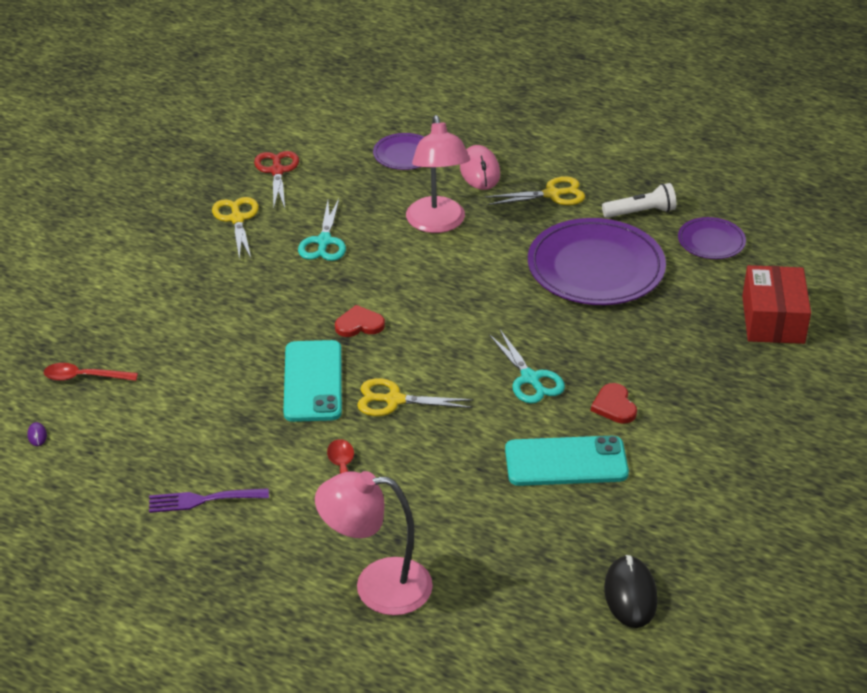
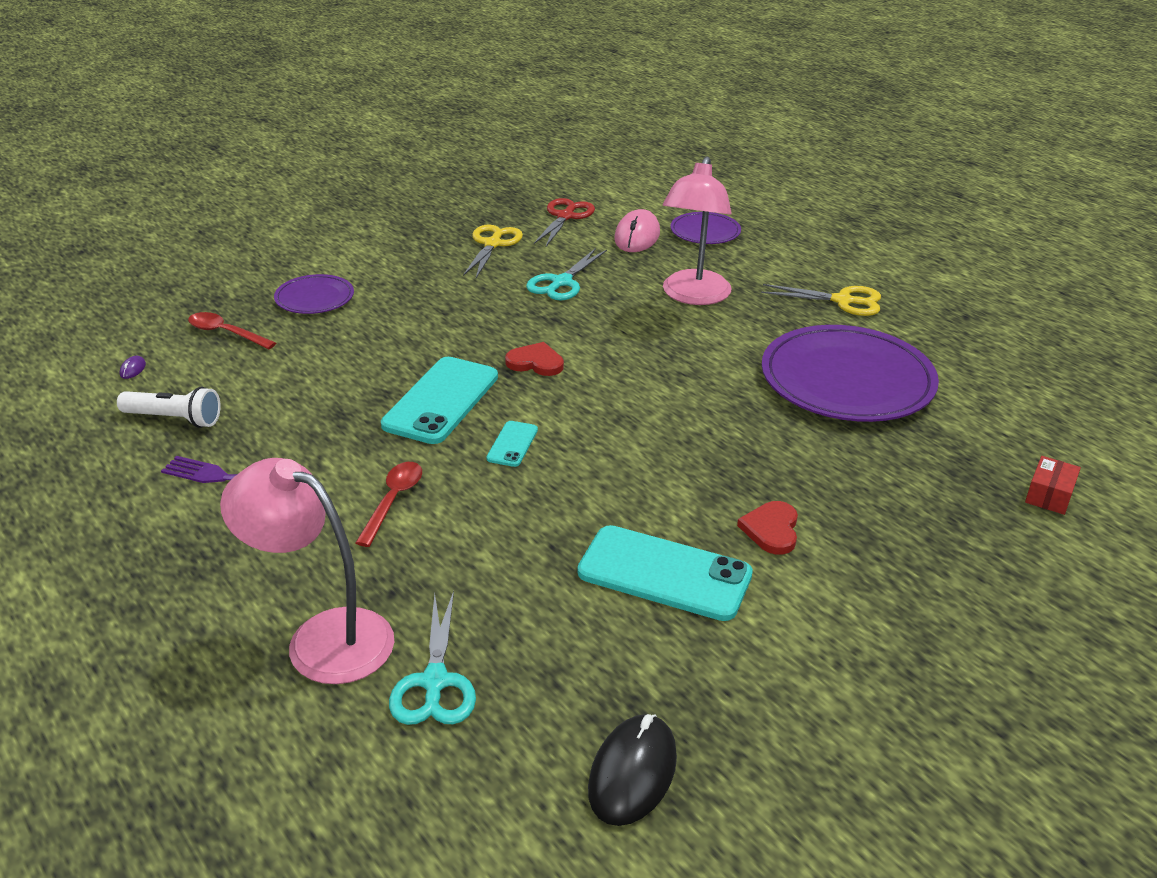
camera: 25 degrees right, 5 degrees down
yellow scissors [357,378,473,416] -> turquoise phone [487,421,538,467]
pink mouse [460,145,500,190] -> pink mouse moved to [614,209,660,252]
turquoise scissors [489,330,565,404] -> turquoise scissors moved to [389,591,476,725]
white flashlight [602,183,676,218] -> white flashlight moved to [117,387,221,428]
purple plate [678,217,746,259] -> purple plate moved to [274,274,354,314]
red box [742,265,811,344] -> red box [1025,456,1081,515], size x0.49

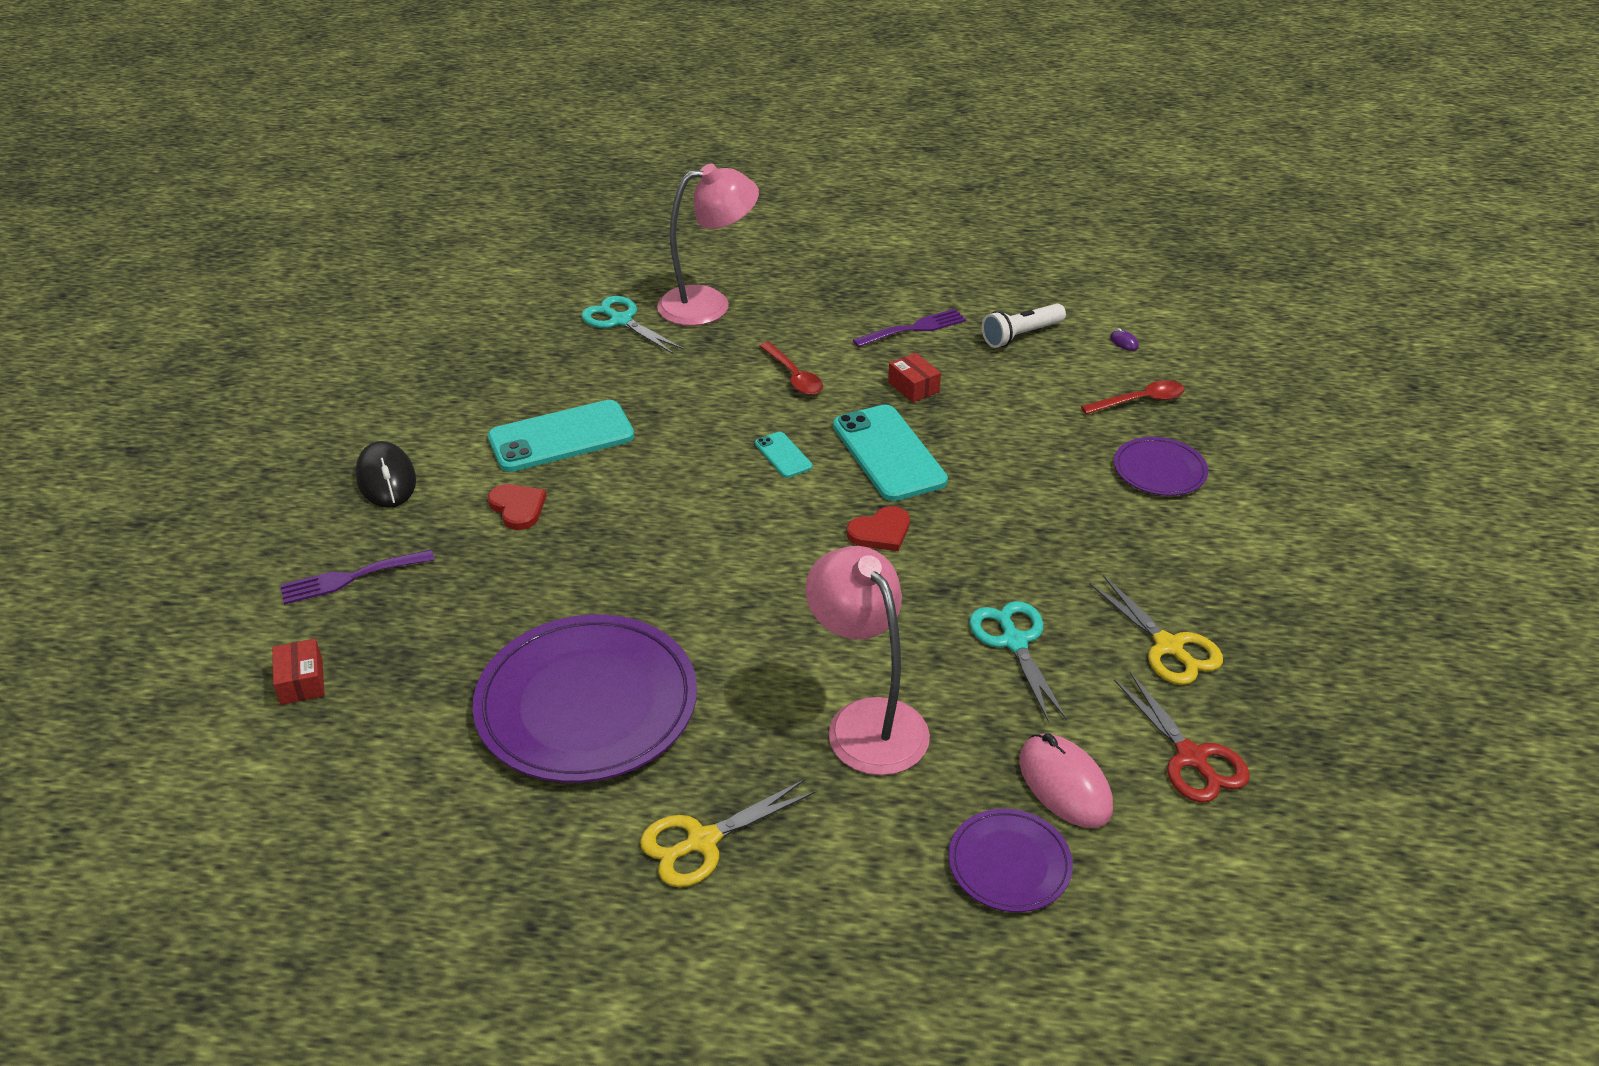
camera: 135 degrees right, 5 degrees up
black mouse [588,714,677,826] -> black mouse moved to [355,441,416,508]
none -> purple fork [280,550,434,604]
none -> red box [888,353,941,403]

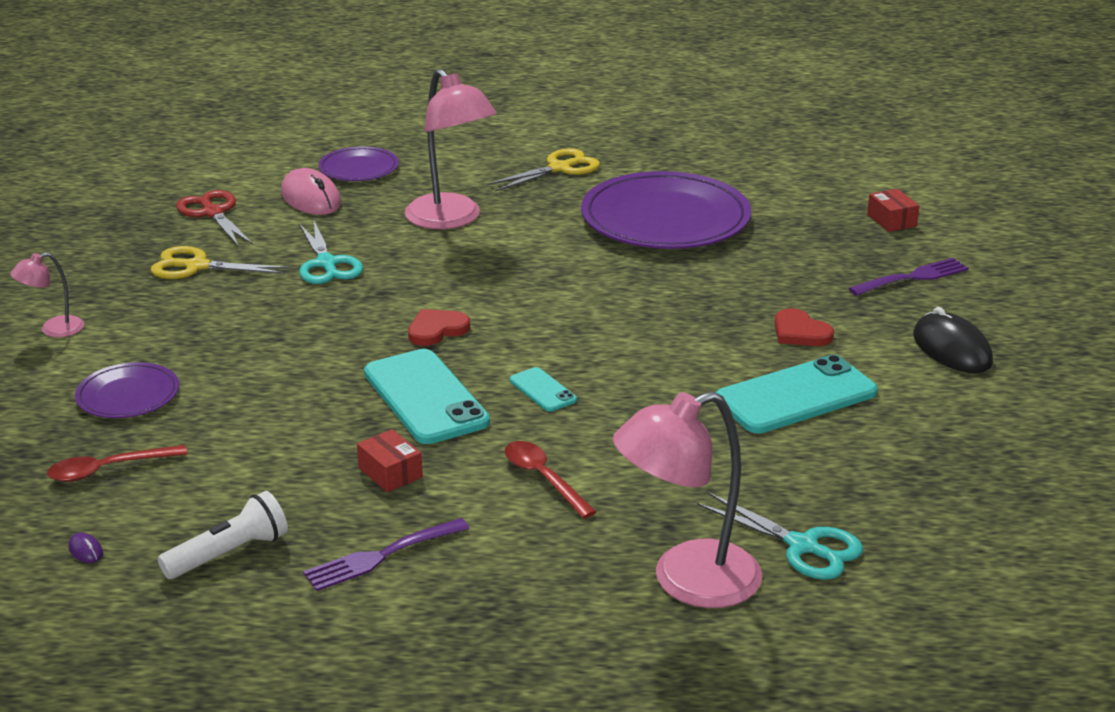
camera: 175 degrees right, 10 degrees down
yellow scissors [1089,575,1223,685] -> yellow scissors turned 45 degrees counterclockwise [151,246,289,279]
none -> pink lamp [10,252,84,337]

